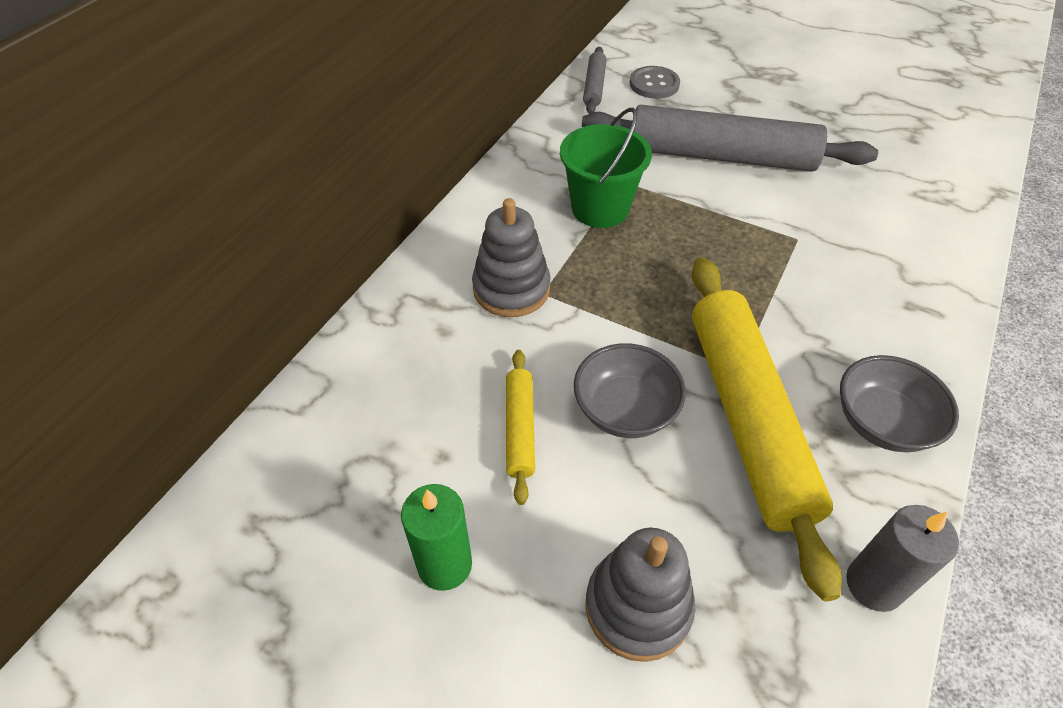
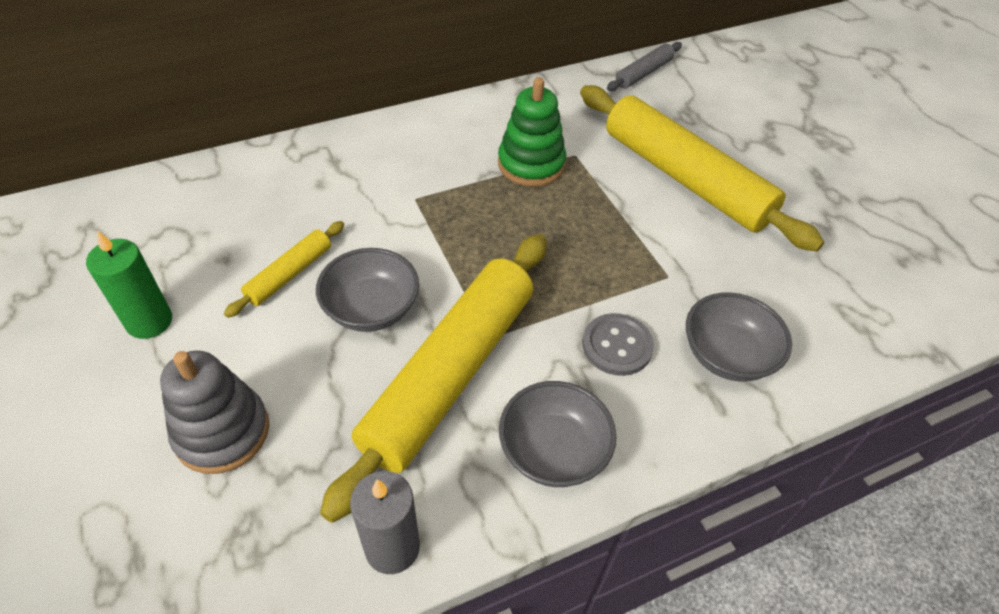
camera: 35 degrees right, 0 degrees up
grey stacking toy [472,198,550,317] -> none
green bucket [560,108,652,228] -> green stacking toy [498,77,566,187]
grey rolling pin [582,105,878,172] -> yellow rolling pin [580,85,824,252]
grey button [630,66,680,99] -> grey button moved to [582,313,654,376]
none -> grey bowl [686,293,792,381]

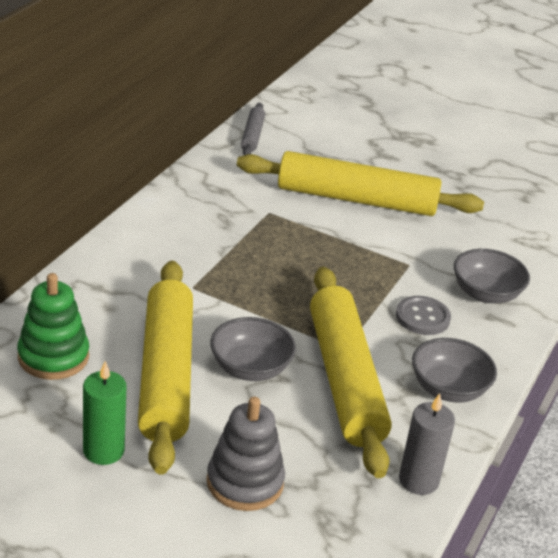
camera: 40 degrees left, 15 degrees down
yellow rolling pin [224,221,344,318] -> yellow rolling pin [138,261,193,475], size x2.21
green stacking toy [498,77,566,187] -> green stacking toy moved to [17,273,89,380]

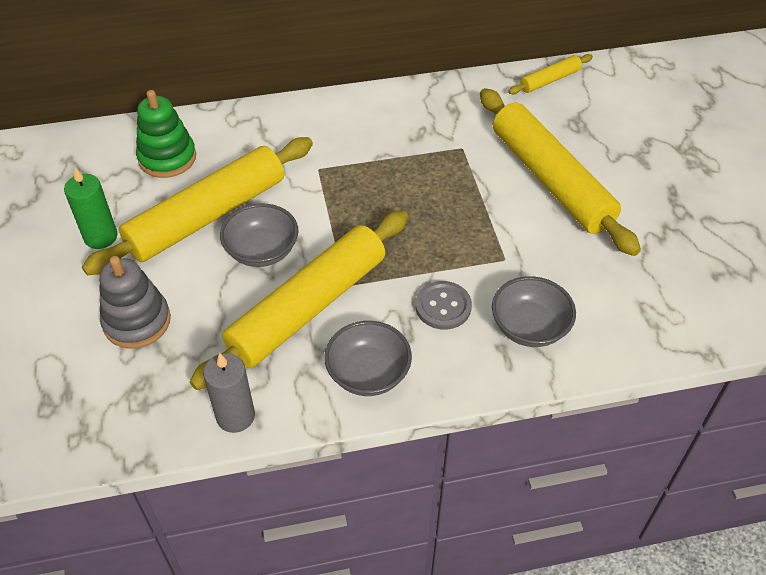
camera: 55 degrees right, 15 degrees up
grey rolling pin [241,103,265,155] -> yellow rolling pin [508,54,593,94]

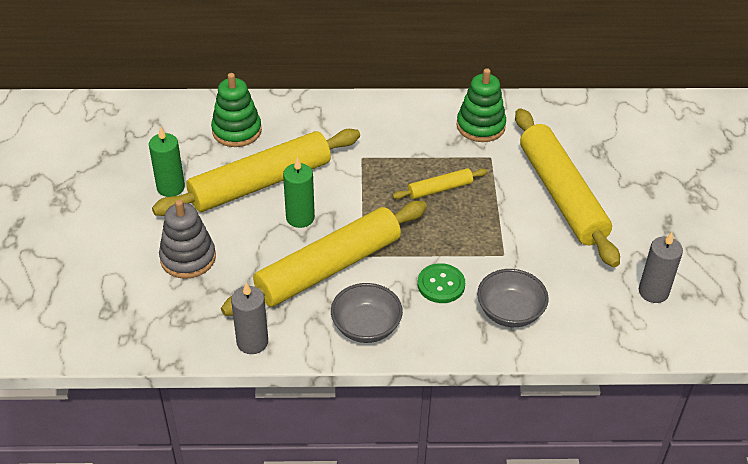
camera: 10 degrees right, 5 degrees down
grey bowl [220,204,298,267] -> green candle [283,157,315,228]
grey button [415,281,472,330] -> green button [417,263,465,303]
yellow rolling pin [508,54,593,94] -> yellow rolling pin moved to [392,168,488,199]
none -> green stacking toy [457,68,506,142]
none -> grey candle [639,232,683,303]

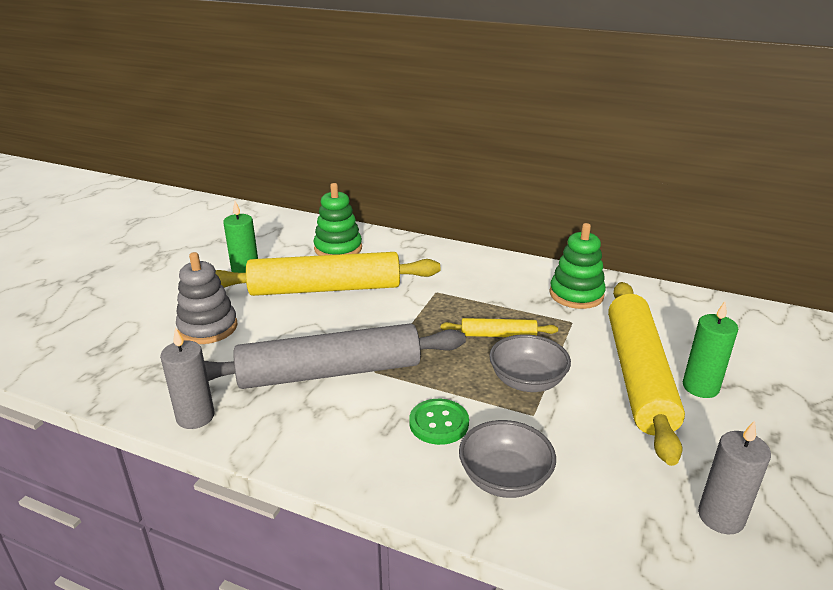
camera: 25 degrees right, 15 degrees down
yellow rolling pin [221,201,427,316] -> grey rolling pin [204,323,466,389]
green candle [283,157,315,228] -> green candle moved to [683,302,738,398]
grey bowl [331,283,403,343] -> grey bowl moved to [489,334,571,392]

